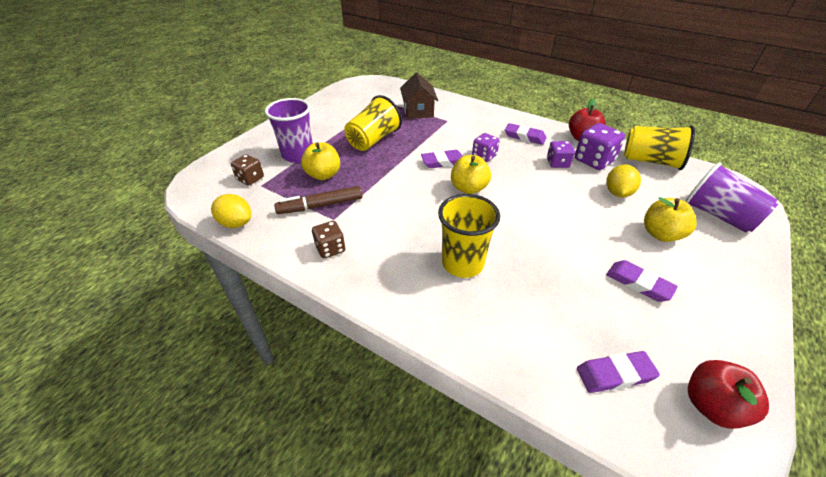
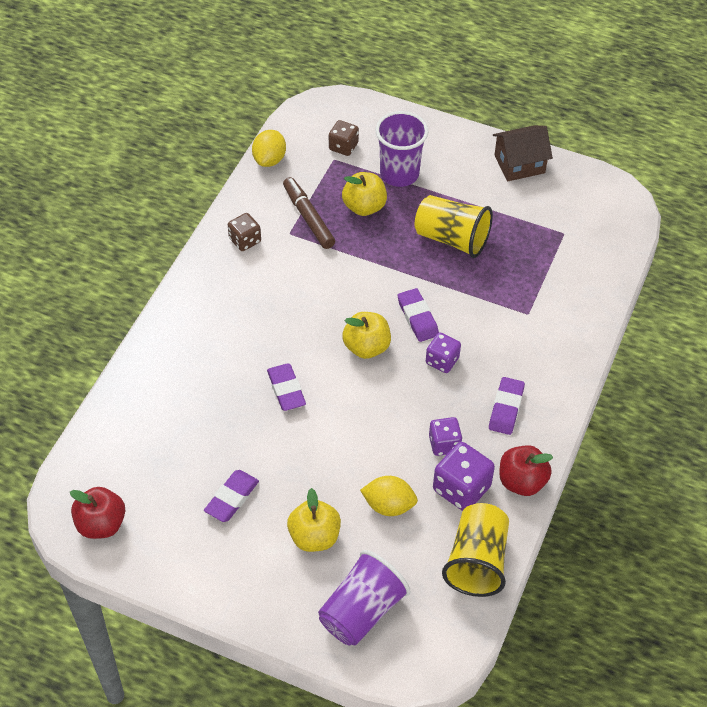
camera: 80 degrees right, 10 degrees up
brown house [400,73,438,119] -> brown house moved to [493,125,553,181]
yellow cup [438,194,500,278] -> none
purple eraser [577,351,660,393] -> purple eraser moved to [267,363,306,411]

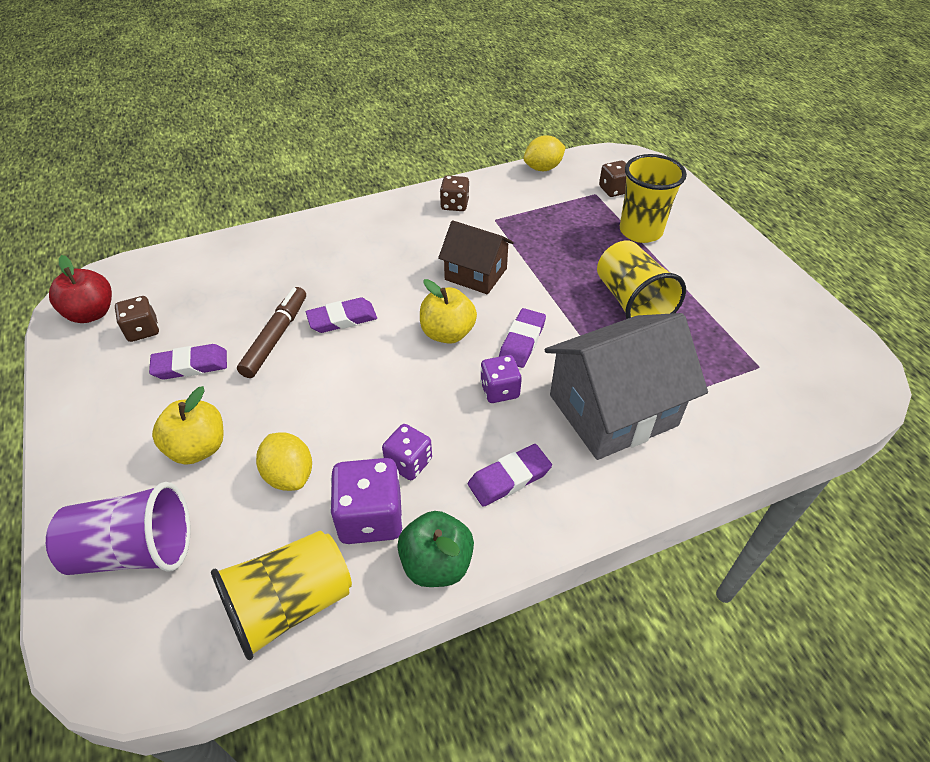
camera: 45 degrees right, 5 degrees down
purple eraser [267,363,306,411] -> purple eraser turned 45 degrees clockwise [306,298,377,333]
brown marker [283,177,335,249] -> brown marker moved to [237,287,306,378]
yellow apple [342,172,387,216] -> none
purple cup [376,111,428,187] -> yellow cup [620,154,687,243]
brown house [493,125,553,181] -> brown house moved to [438,220,514,294]
red apple [499,445,553,496] -> green apple [397,511,474,587]
none -> brown dice [115,296,159,342]
none -> grey house [545,313,708,460]

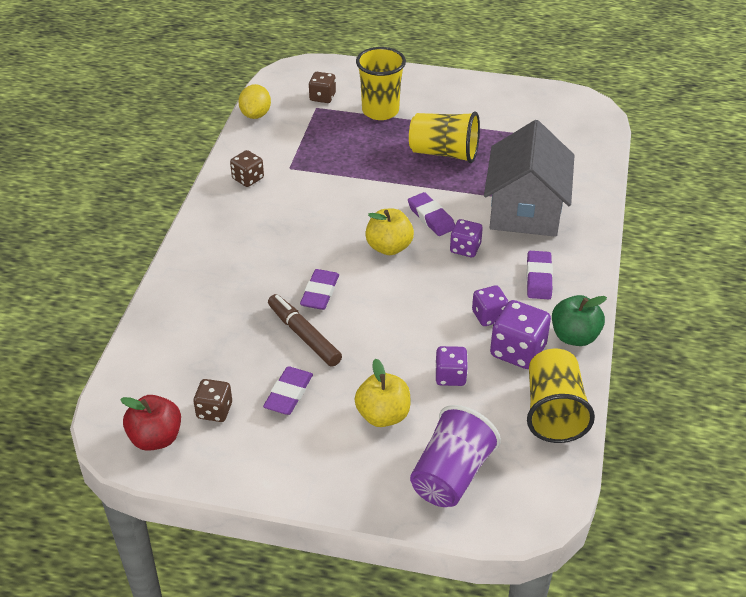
camera: 55 degrees left, 5 degrees down
yellow lemon [256,432,312,491] -> purple dice [435,346,468,386]
brown house [438,220,514,294] -> none

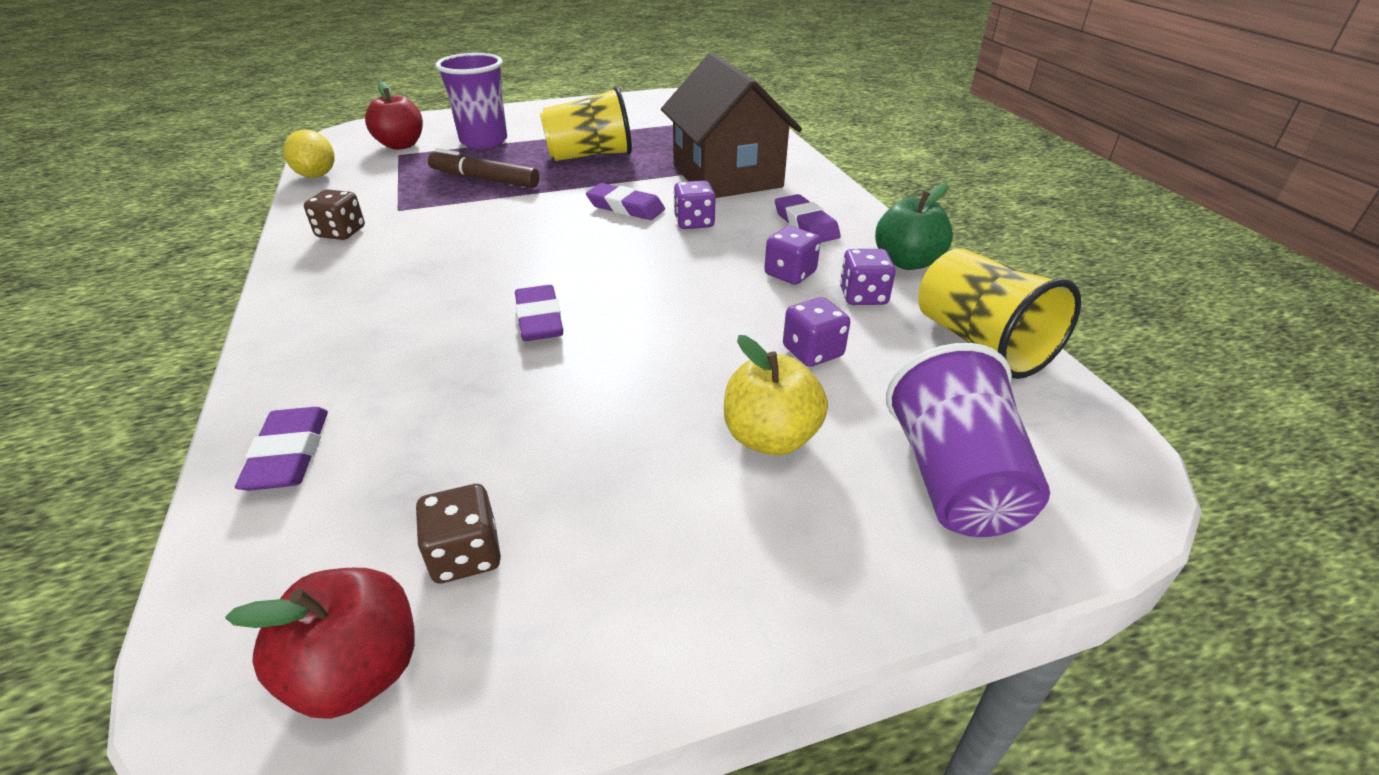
camera: 30 degrees left, 5 degrees down
purple eraser [263,366,313,415] -> purple eraser moved to [235,407,328,491]
brown marker [268,294,342,367] -> brown marker moved to [428,148,540,188]
brown dice [309,72,336,103] -> red apple [365,82,423,150]
yellow cup [356,47,406,120] -> purple cup [436,53,507,149]
yellow apple [365,209,414,255] -> none
grey house [484,120,575,237] -> brown house [661,53,802,198]
purple dice [490,300,551,369] -> purple dice [840,249,896,305], size x0.63

